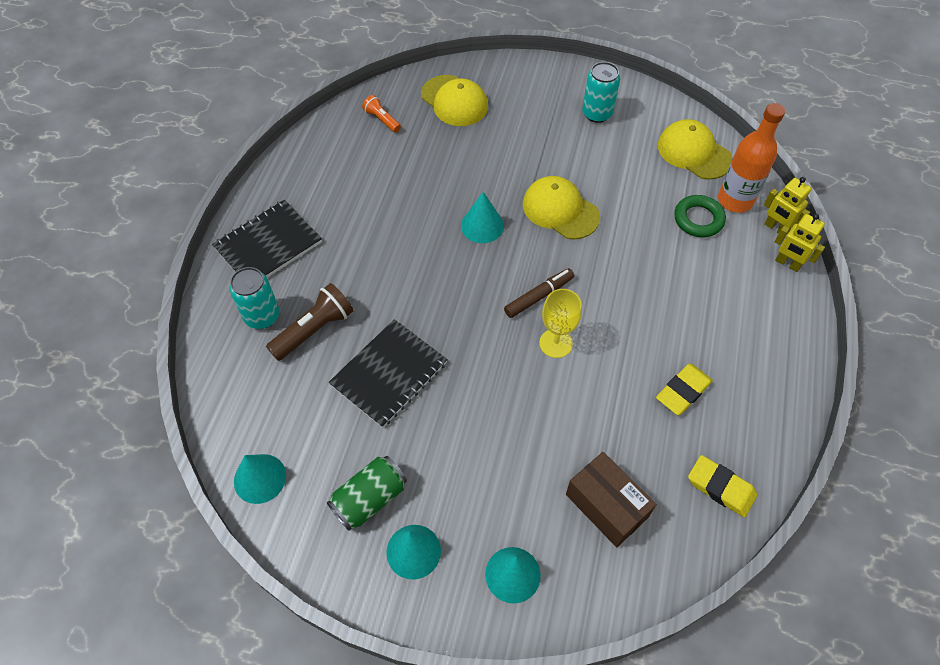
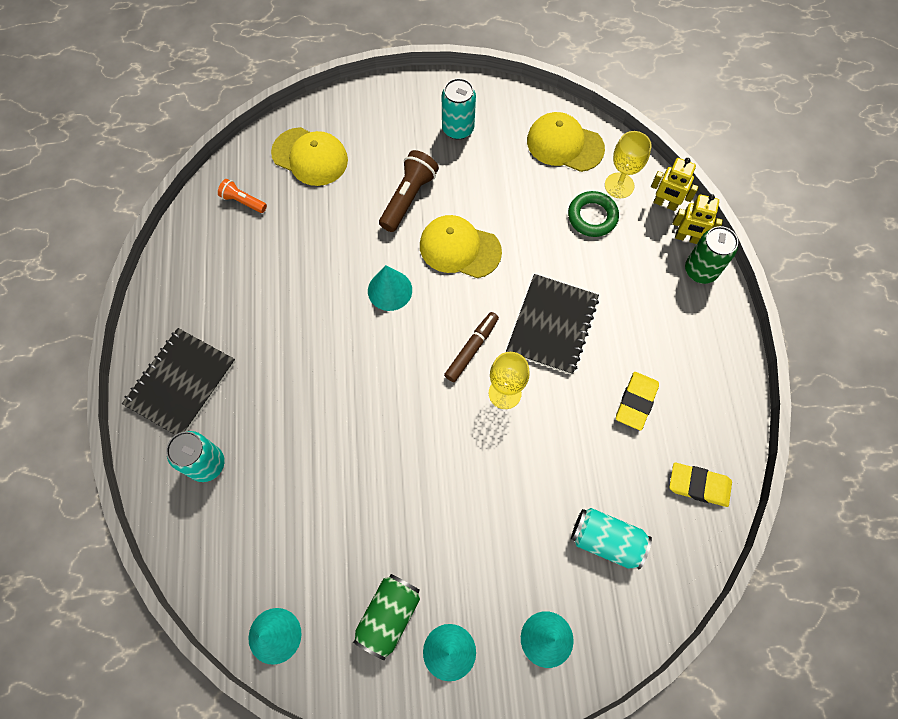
camera: 20 degrees left, 10 degrees up
brown flashlight [266,283,354,361] -> brown flashlight moved to [379,150,439,232]
black notebook [328,319,447,428] -> black notebook moved to [506,274,599,375]
brown box [566,452,657,547] -> turquoise can [571,508,652,569]
orange bottle [718,103,785,213] -> yellow goblet [605,131,652,198]
none -> green can [685,226,738,284]

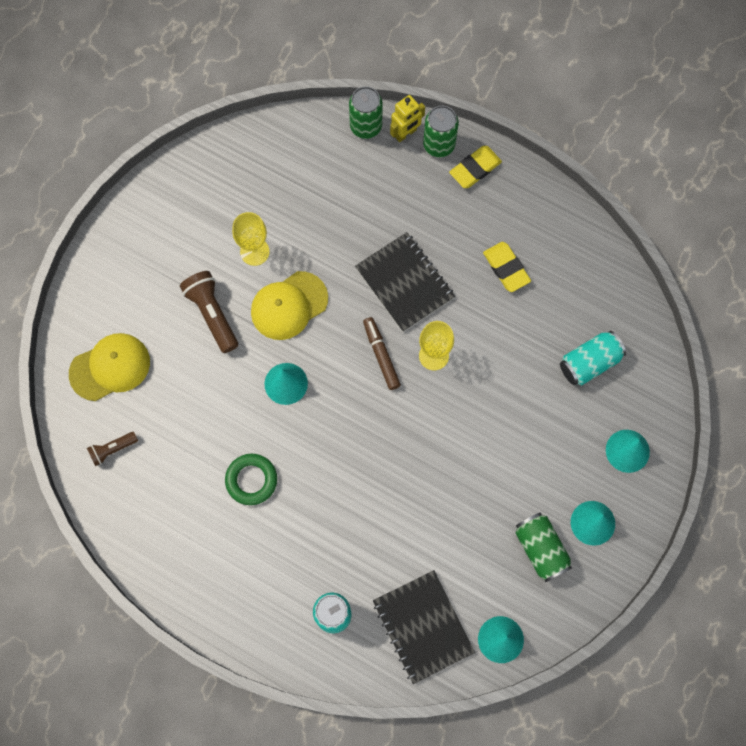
camera: 55 degrees left, 5 degrees up
black notebook [122,328,236,435] -> black notebook moved to [373,570,475,684]
orange flashlight [218,179,267,213] -> brown flashlight [87,432,138,466]
turquoise can [442,78,476,140] -> none
yellow cap [527,112,605,172] -> none
green ring [568,191,619,237] -> green ring moved to [225,454,277,505]
yellow goblet [605,131,652,198] -> yellow goblet moved to [232,212,270,266]
yellow robot [651,158,699,211] -> green can [349,86,383,139]
yellow eraser [669,463,732,507] -> yellow eraser moved to [449,146,502,188]

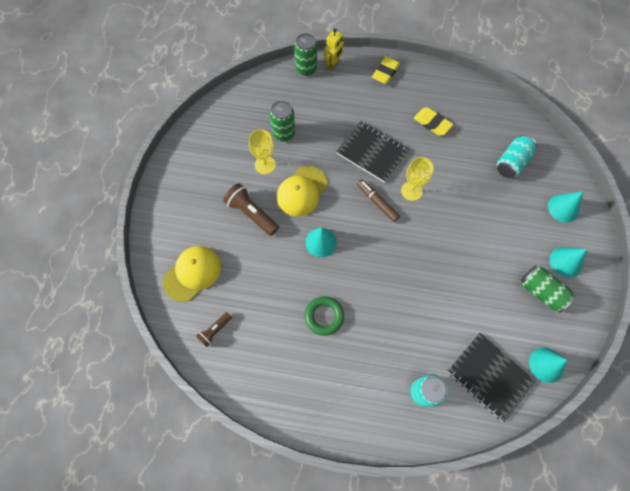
camera: 20 degrees left, 5 degrees down
green can [423,105,459,157] -> green can moved to [270,101,295,141]

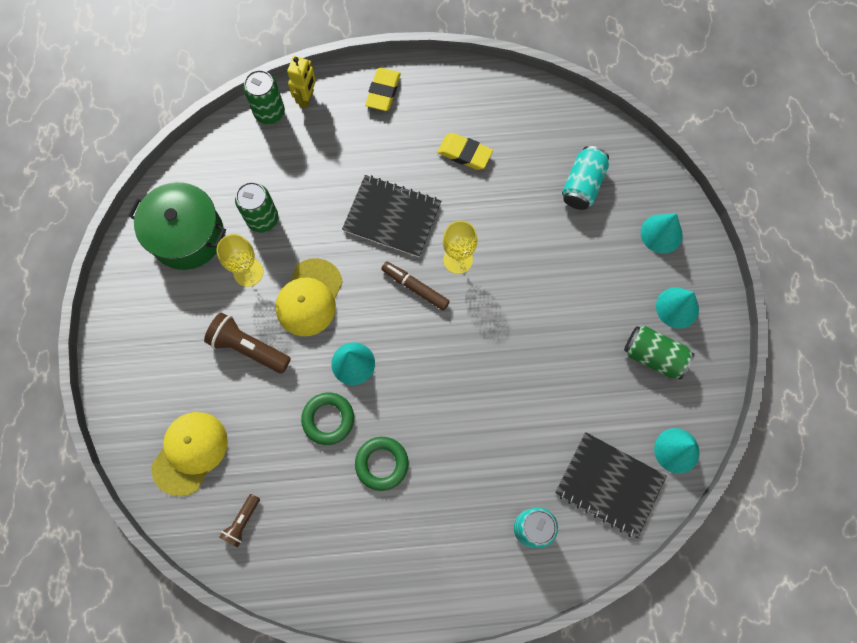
camera: 15 degrees left, 5 degrees up
none -> green pot [128,182,226,270]
none -> green ring [301,393,354,445]

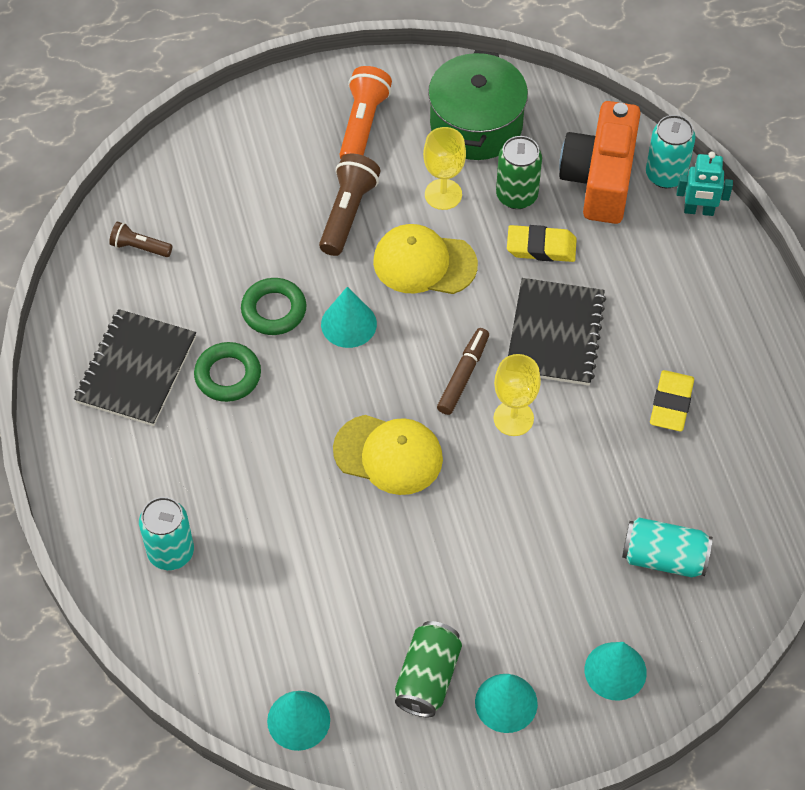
camera: 80 degrees right, 15 degrees down
yellow cap [151,412,228,496] -> yellow cap moved to [333,415,443,495]
green can [243,70,285,124] -> turquoise can [646,115,696,188]
yellow robot [287,56,316,108] -> turquoise robot [677,152,733,216]
yellow eraser [365,68,401,111] -> yellow eraser moved to [507,225,577,262]
black notebook [555,432,667,538] -> black notebook moved to [74,309,196,426]
none -> orange flashlight [340,66,392,159]
none -> orange camera [559,101,641,224]

